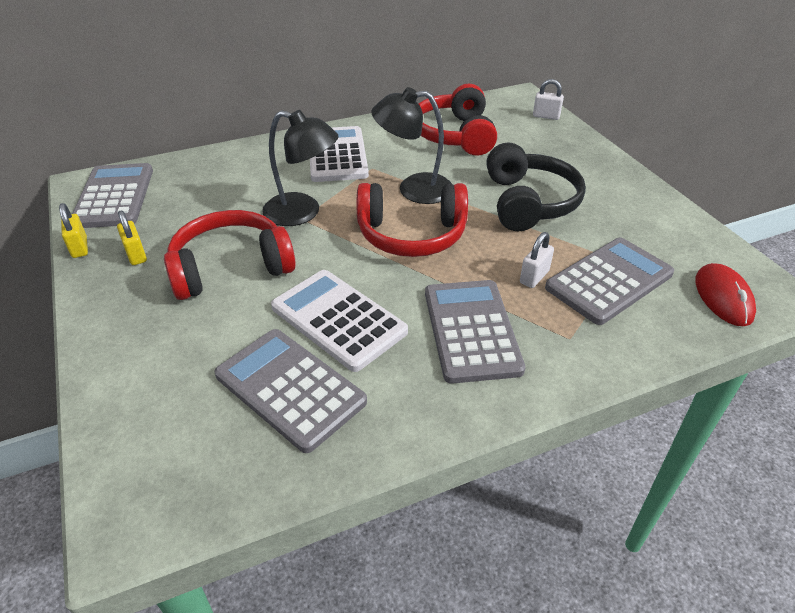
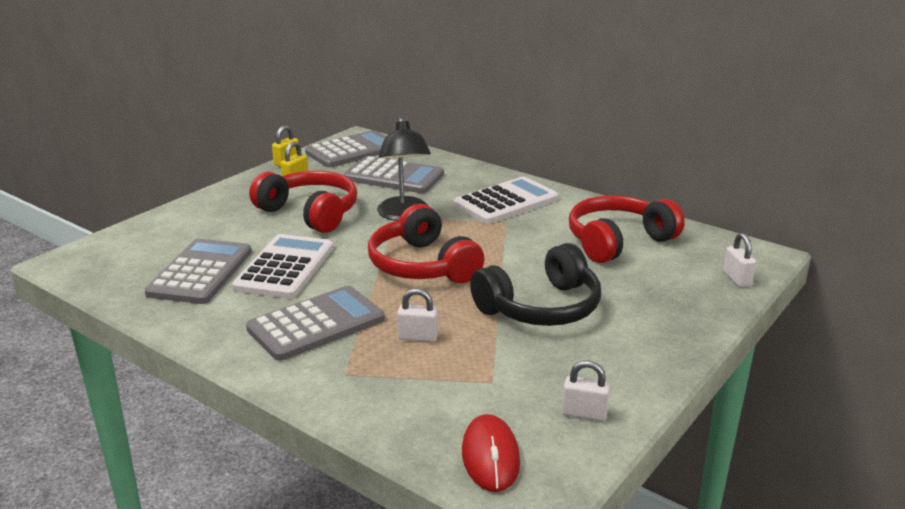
camera: 60 degrees right, 15 degrees down
black lamp [371,87,452,204] -> none
grey calculator [545,238,674,325] -> grey calculator moved to [343,156,444,193]
red mouse [695,263,756,326] -> red mouse turned 60 degrees counterclockwise [462,414,520,492]
none -> white padlock [562,360,610,421]

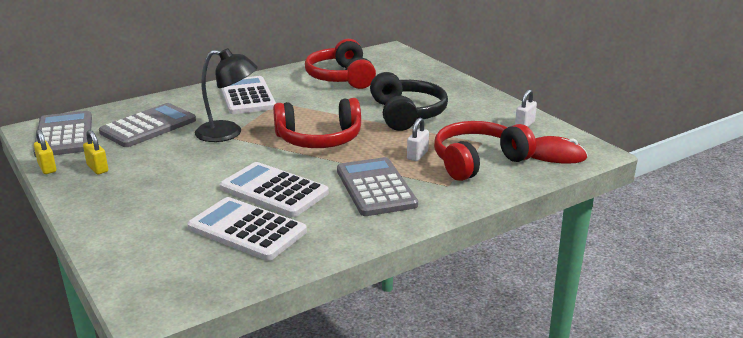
camera: 70 degrees left, 0 degrees up
grey calculator [144,239,252,304] -> white calculator [187,197,307,261]
red headphones [249,171,357,233] -> red headphones moved to [434,121,536,181]
white padlock [723,233,756,287] -> none

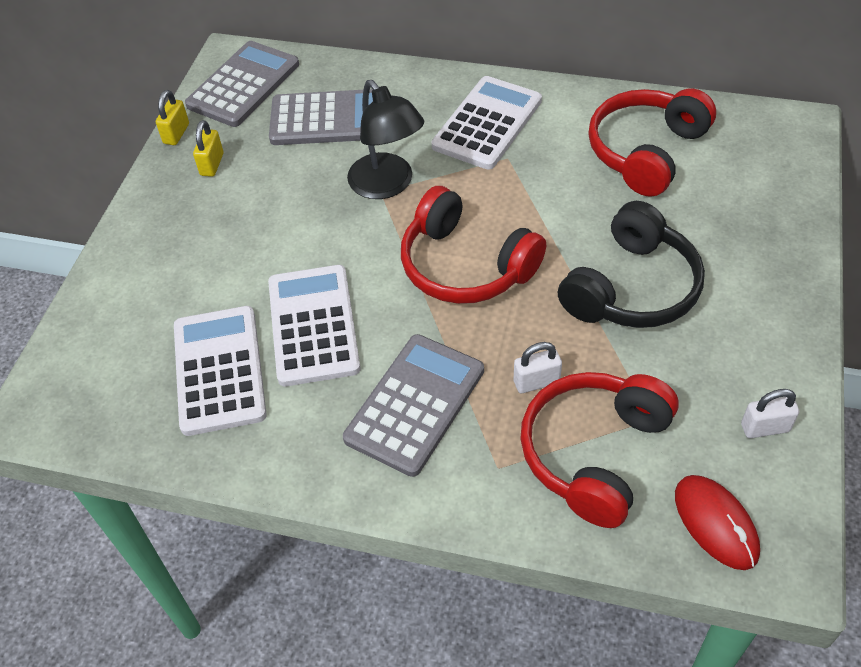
camera: 50 degrees right, 25 degrees up
red headphones [434,121,536,181] -> red headphones turned 75 degrees counterclockwise [520,372,679,528]

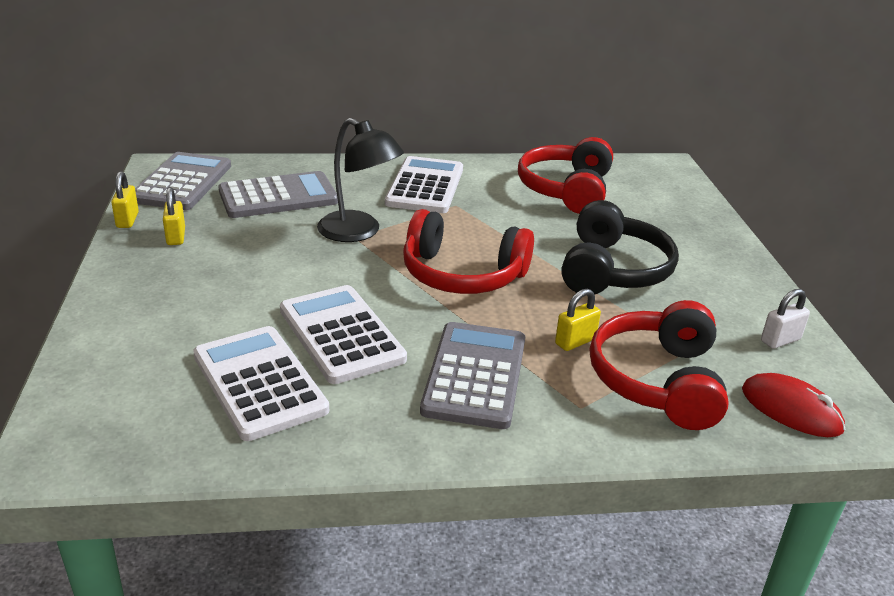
camera: 25 degrees left, 20 degrees down
white padlock [514,342,562,393] -> yellow padlock [555,288,601,351]

